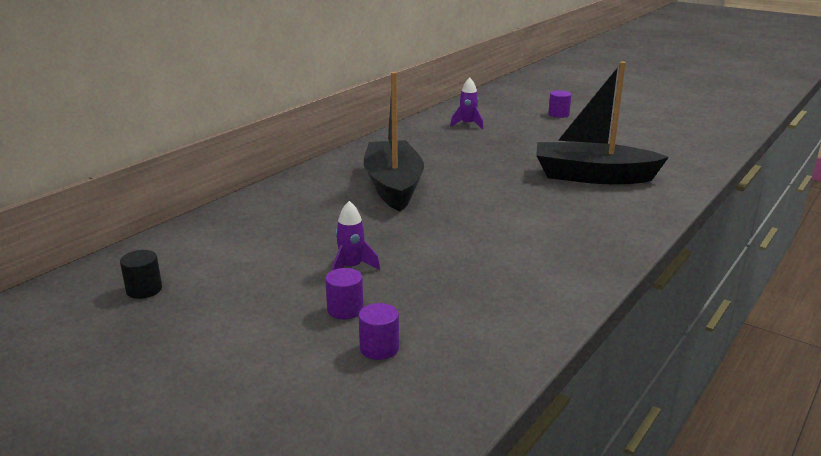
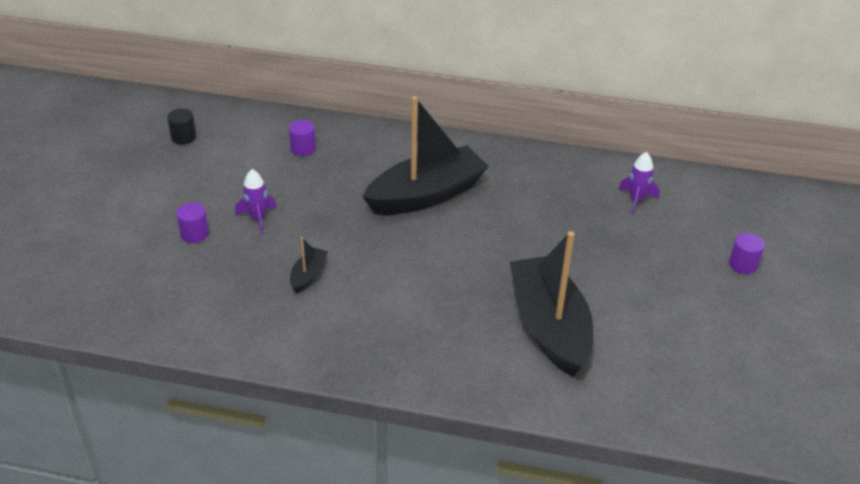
camera: 65 degrees right, 15 degrees up
purple cylinder [359,303,399,360] -> purple cylinder moved to [289,120,316,156]
none -> black boat [290,237,328,293]

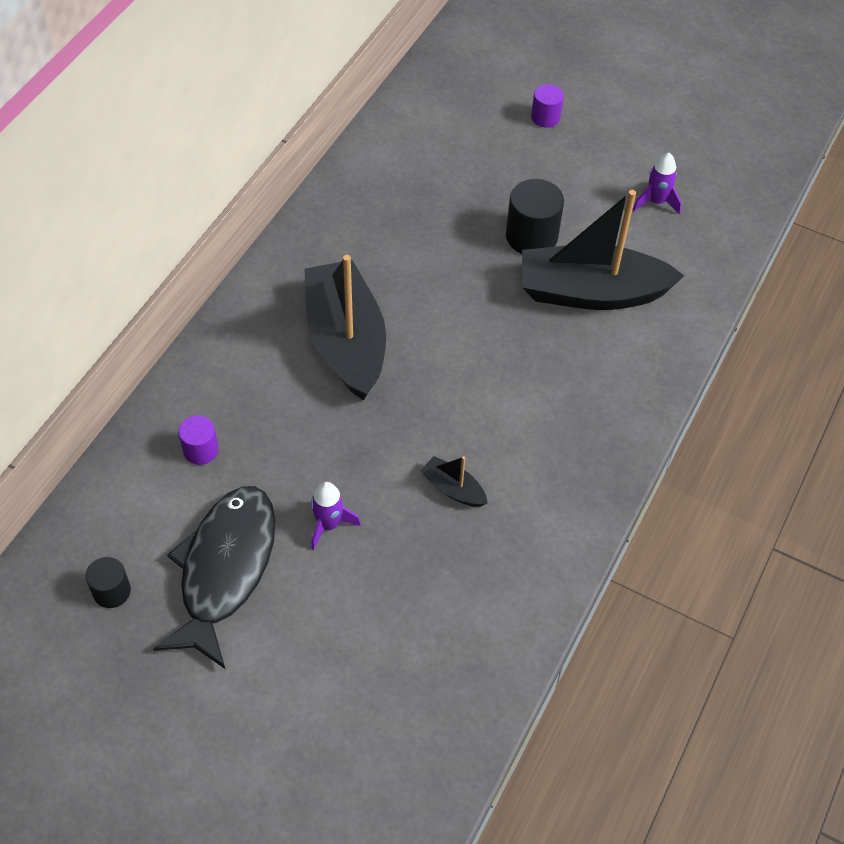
camera: 75 degrees left, 15 degrees up
purple cylinder [176,203,209,243] -> none
purple rocket [618,152,660,215] -> purple rocket moved to [633,153,682,214]
none -> black fish [153,486,275,669]
none -> black cylinder [506,179,564,254]

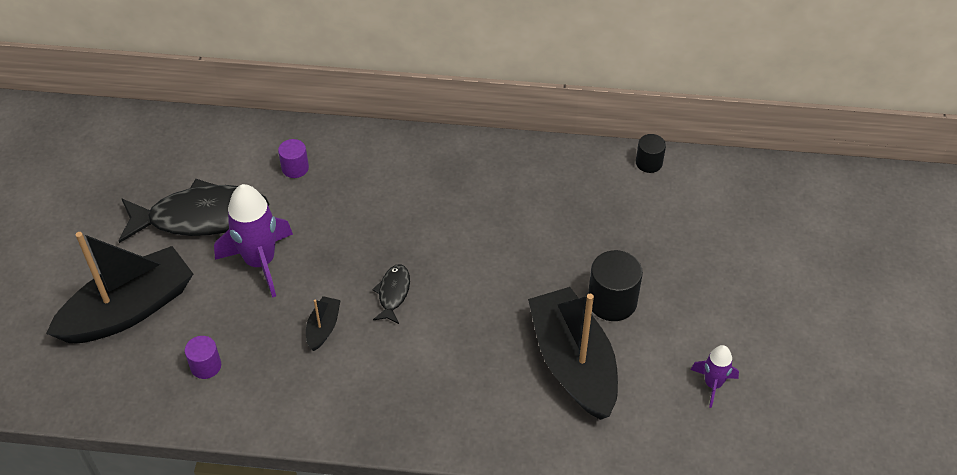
camera: 70 degrees right, 5 degrees down
black cylinder [86,557,131,608] -> black cylinder moved to [636,134,666,173]
black boat [304,255,386,401] -> black boat moved to [46,232,193,343]
purple rocket [311,482,361,550] -> purple rocket [214,184,293,298], size x1.83
purple cylinder [531,84,564,128] -> purple cylinder moved to [185,336,221,379]
none -> black fish [373,264,410,324]

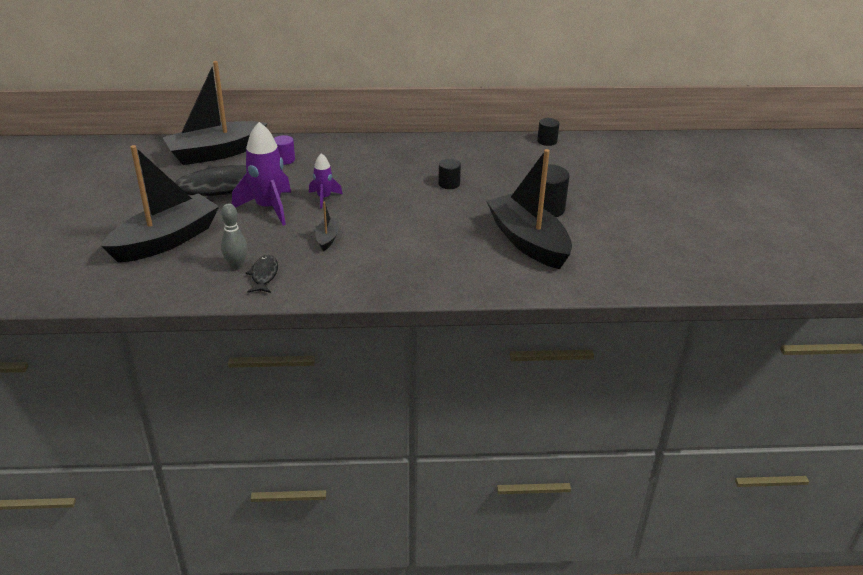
camera: 10 degrees left, 15 degrees down
purple cylinder [185,336,221,379] -> grey bowling pin [221,203,247,270]
black fish [373,264,410,324] -> black fish moved to [246,255,278,293]
purple rocket [691,345,739,408] -> purple rocket moved to [309,153,343,209]
none -> black boat [163,61,267,165]
none -> black cylinder [438,159,461,189]

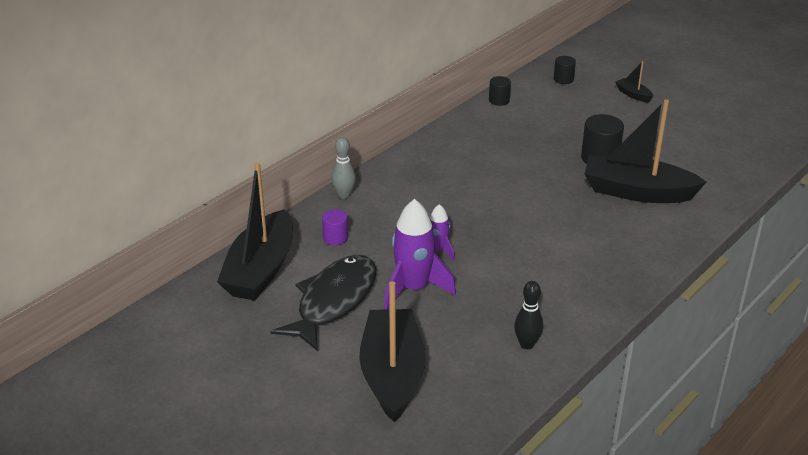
camera: 45 degrees left, 0 degrees up
grey bowling pin [221,203,247,270] -> grey bowling pin moved to [332,137,356,199]
black fish [246,255,278,293] -> black bowling pin [514,281,543,349]
black boat [315,201,339,251] -> black boat moved to [616,61,653,103]
black cylinder [438,159,461,189] -> black cylinder moved to [554,56,576,84]

